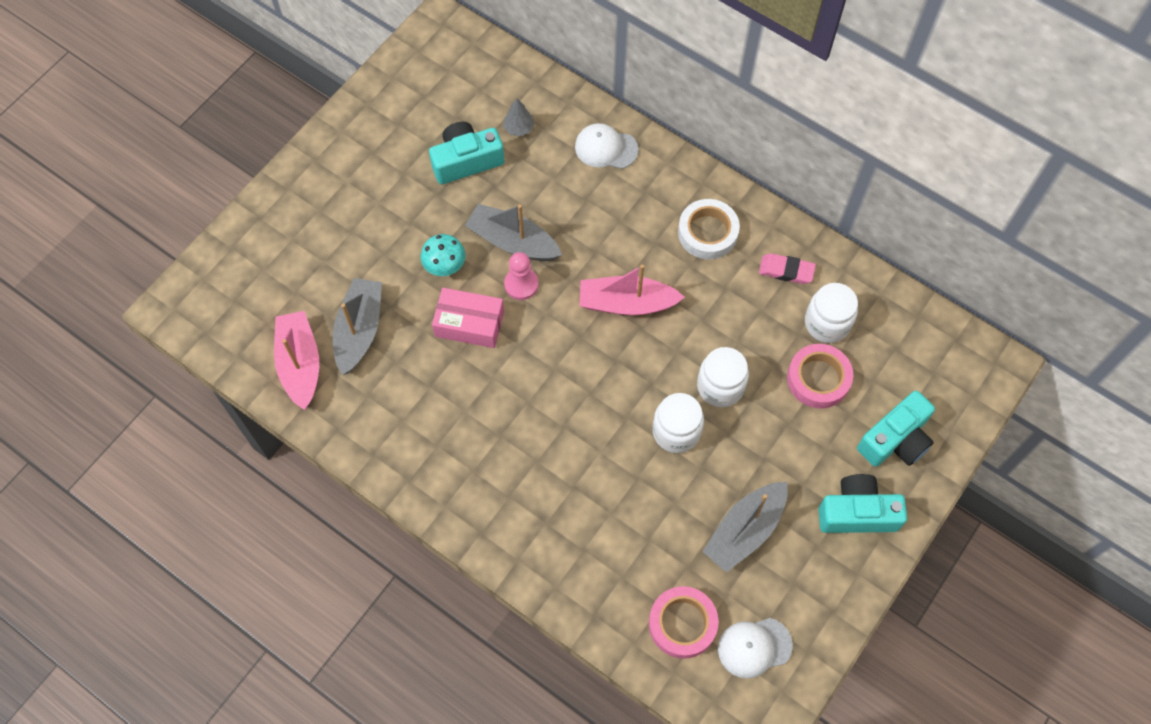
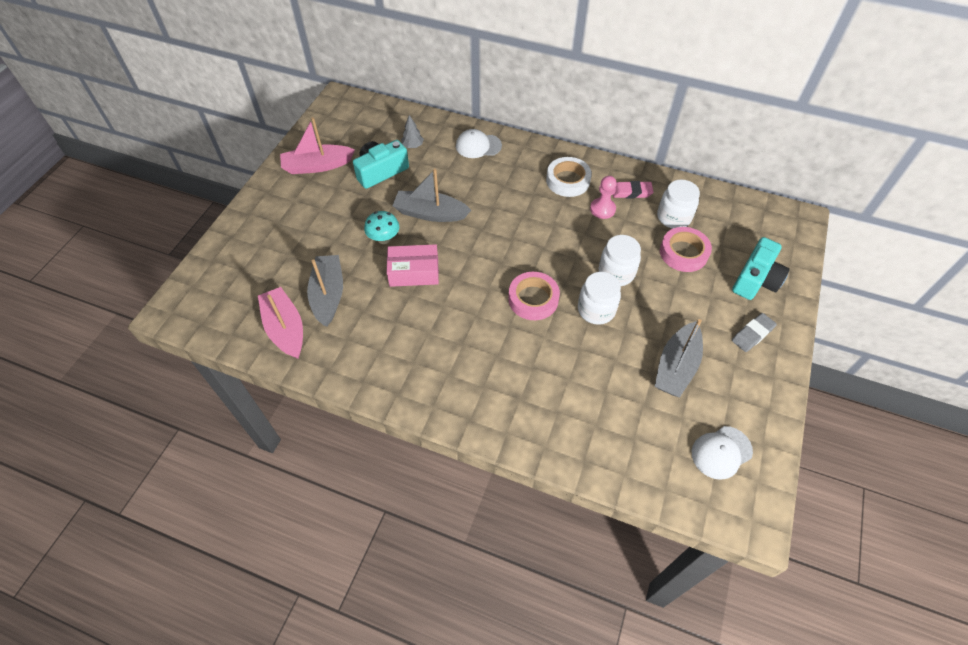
camera: 15 degrees left, 10 degrees down
pink pawn [504,252,539,300] -> pink pawn moved to [590,176,617,219]
pink boat [579,264,685,315] -> pink boat moved to [280,117,355,174]
pink tape [649,586,719,659] -> pink tape moved to [508,272,560,320]
turquoise camera [818,474,907,533] -> grey eraser [732,313,777,352]

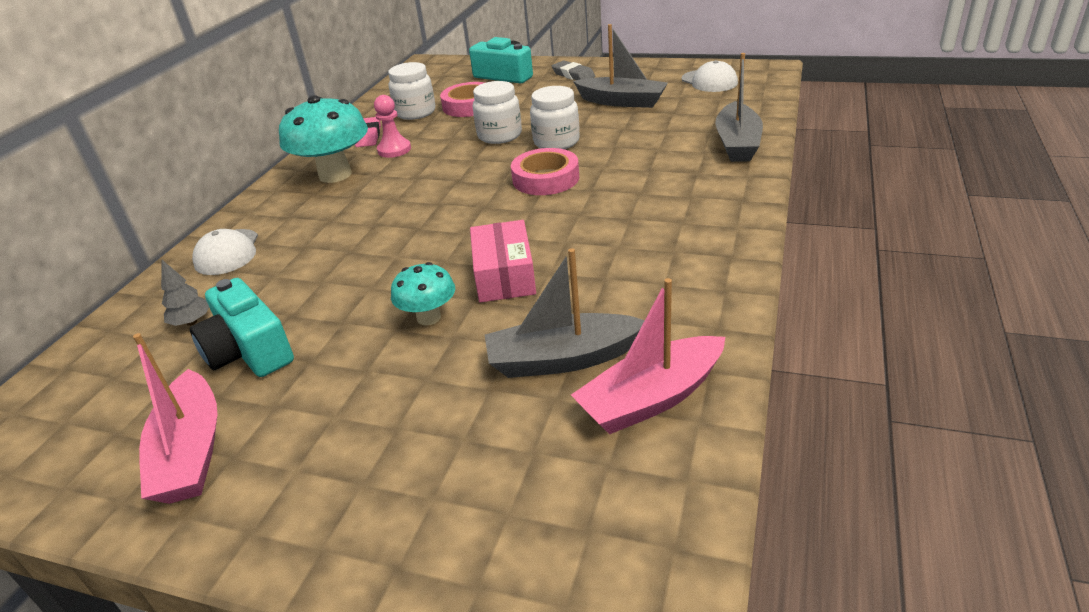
camera: 90 degrees left, 20 degrees down
grey boat [393,169,471,222] -> grey boat moved to [715,53,763,162]
white tape [546,157,592,197] -> turquoise mushroom [279,95,368,183]

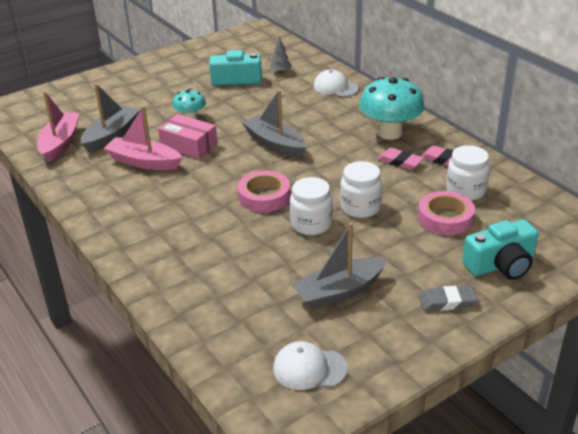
camera: 125 degrees right, 0 degrees up
pink boat [133,333,218,504] -> pink boat moved to [103,106,183,170]
pink pawn [374,95,411,158] -> pink eraser [378,148,424,170]
grey boat [715,53,763,162] -> grey boat moved to [242,90,306,158]

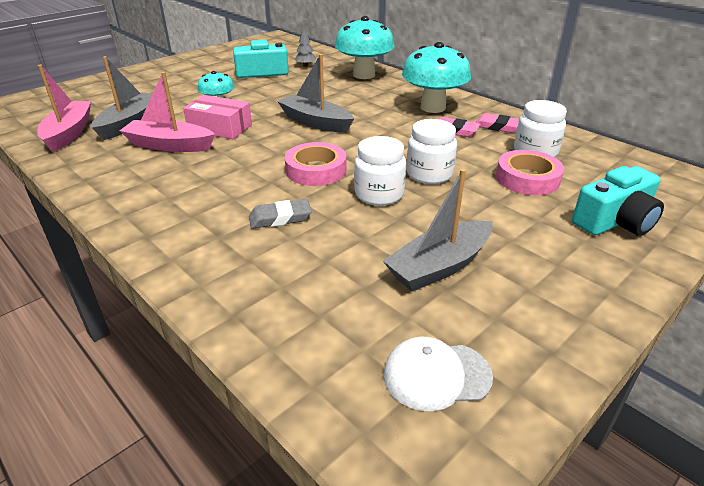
camera: 10 degrees left, 0 degrees up
white cap [313,69,359,97] -> turquoise mushroom [335,16,395,79]
grey eraser [419,285,478,311] -> grey eraser moved to [249,199,312,229]

